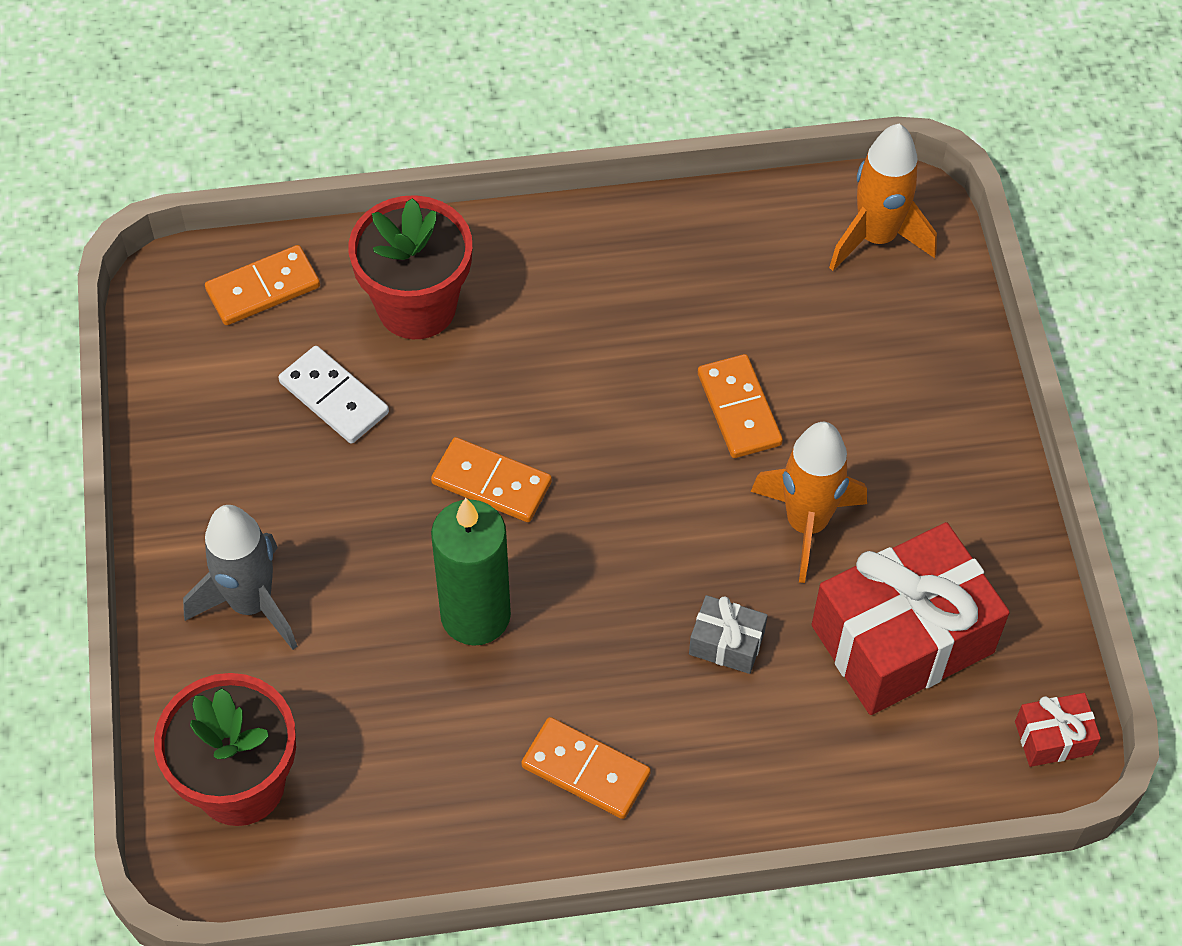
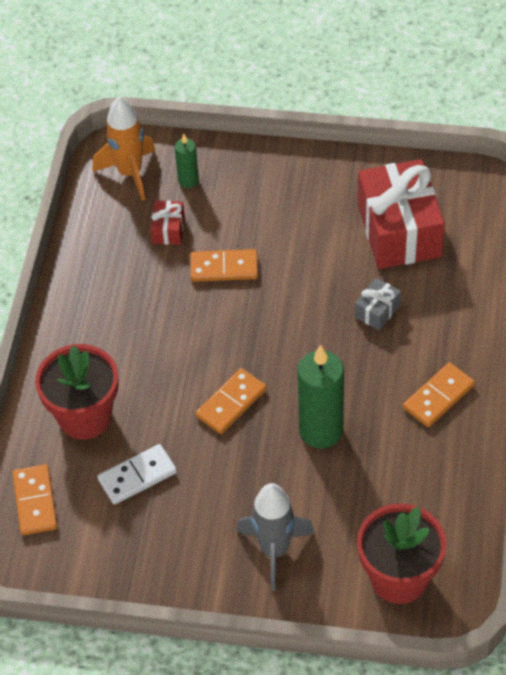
camera: 70 degrees left, 5 degrees down
orange rocket [751,422,867,583] -> none
red gift [1015,693,1101,767] -> red gift moved to [151,200,185,245]
none -> green candle [175,134,199,188]

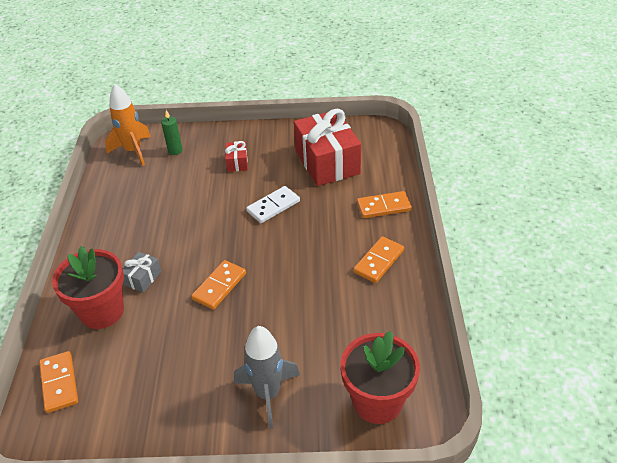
camera: 10 degrees left, 10 degrees down
white domino [97,444,177,505] -> white domino moved to [246,186,300,223]
red gift [151,200,185,245] -> red gift moved to [225,141,248,172]
orange domino [191,249,258,282] -> orange domino moved to [357,191,412,218]
green candle [297,345,344,448] -> none
grey gift [355,278,401,331] -> grey gift moved to [123,252,161,293]

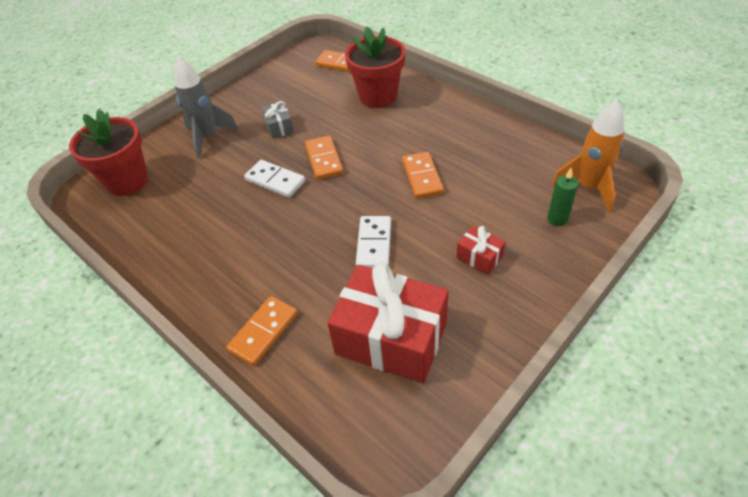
camera: 135 degrees right, 5 degrees up
grey gift [123,252,161,293] -> grey gift moved to [262,101,294,139]
orange domino [353,236,404,283] -> orange domino moved to [402,152,444,198]
none -> white domino [244,160,305,198]

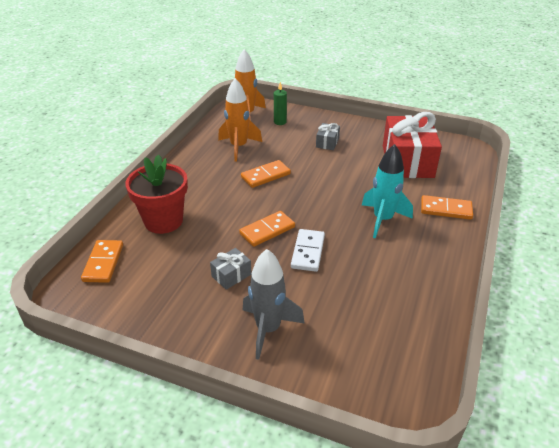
camera: 115 degrees left, 10 degrees down
red flower pot [69,109,148,196] -> none
white domino [356,216,391,268] -> none
red gift [456,226,506,275] -> grey gift [316,123,340,150]
none -> orange rocket [218,78,262,162]
none -> turquoise rocket [362,144,413,238]

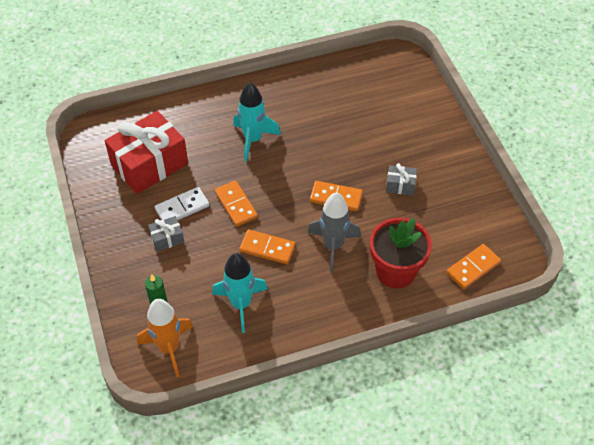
camera: 130 degrees left, 15 degrees up
orange rocket [218,78,262,162] -> turquoise rocket [212,253,268,333]
grey rocket [243,249,305,360] -> grey rocket moved to [308,192,361,272]
white domino [291,229,325,272] -> white domino moved to [155,187,209,220]
orange domino [421,195,473,220] -> orange domino moved to [215,180,258,227]

